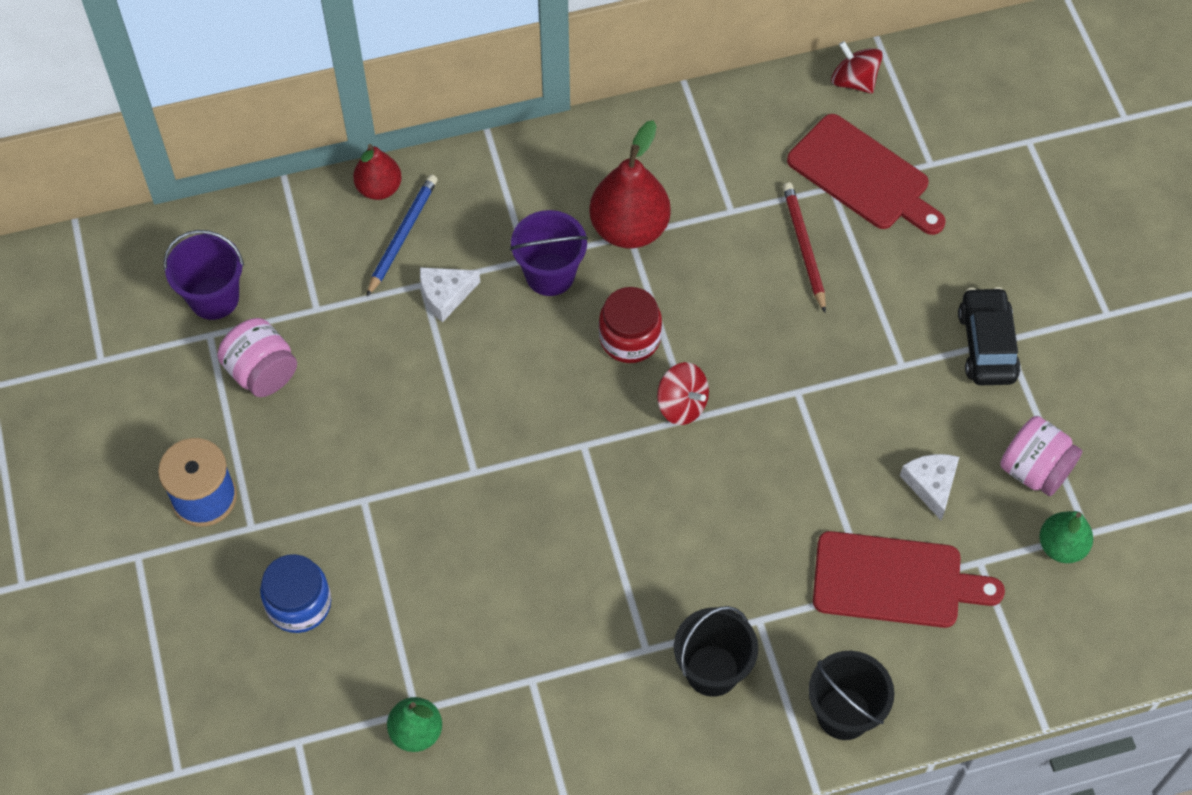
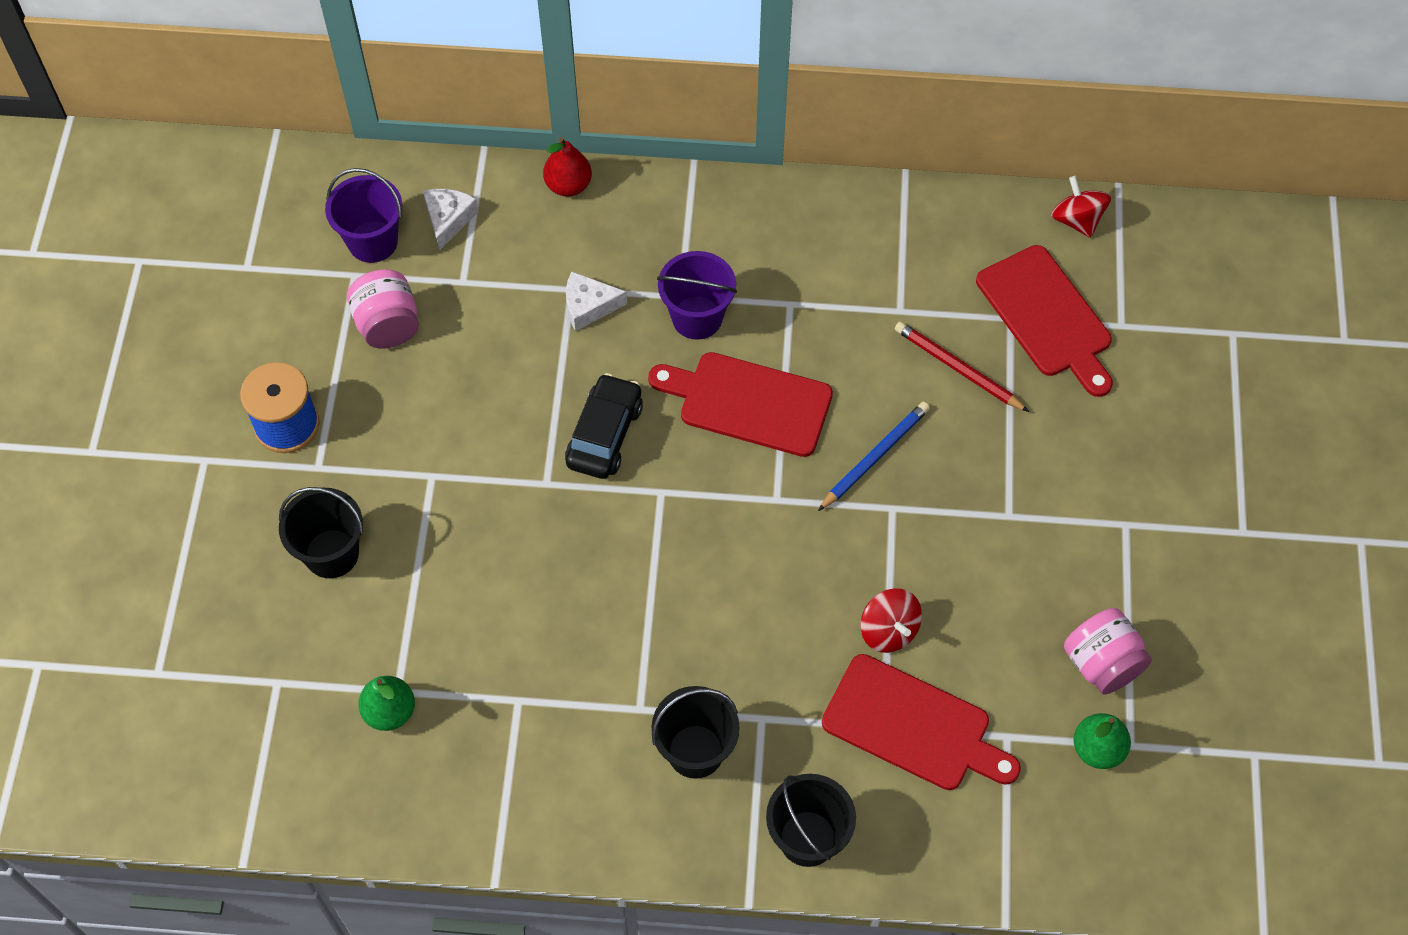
camera: 20 degrees right, 0 degrees up
blue jar [260,554,331,633] -> black bucket [279,487,364,578]
blue pencil [366,175,438,297] -> blue pencil moved to [818,402,930,511]
red pear [589,120,671,248] -> none
red jar [599,287,662,363] -> red cutting board [648,352,833,457]
red spinning top [657,362,709,425] -> red spinning top moved to [861,588,922,653]
red pencil [783,182,826,313] -> red pencil turned 60 degrees counterclockwise [895,321,1029,412]
white cheese [900,454,959,520] -> white cheese moved to [423,189,479,250]
black car [958,287,1021,385] -> black car moved to [565,373,643,479]

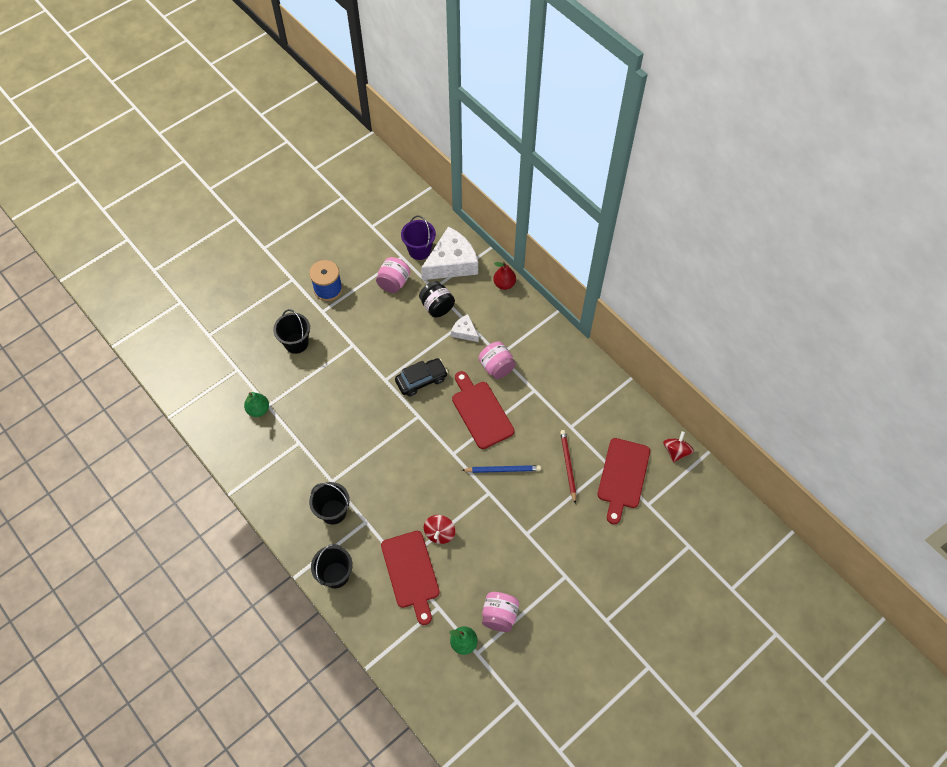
camera: 45 degrees right, 0 degrees up
white cheese [423,189,479,250] -> white cheese [421,226,478,280], size x2.07
purple bucket [657,251,737,340] -> pink jar [478,342,516,379]
none -> black jar [419,281,455,317]

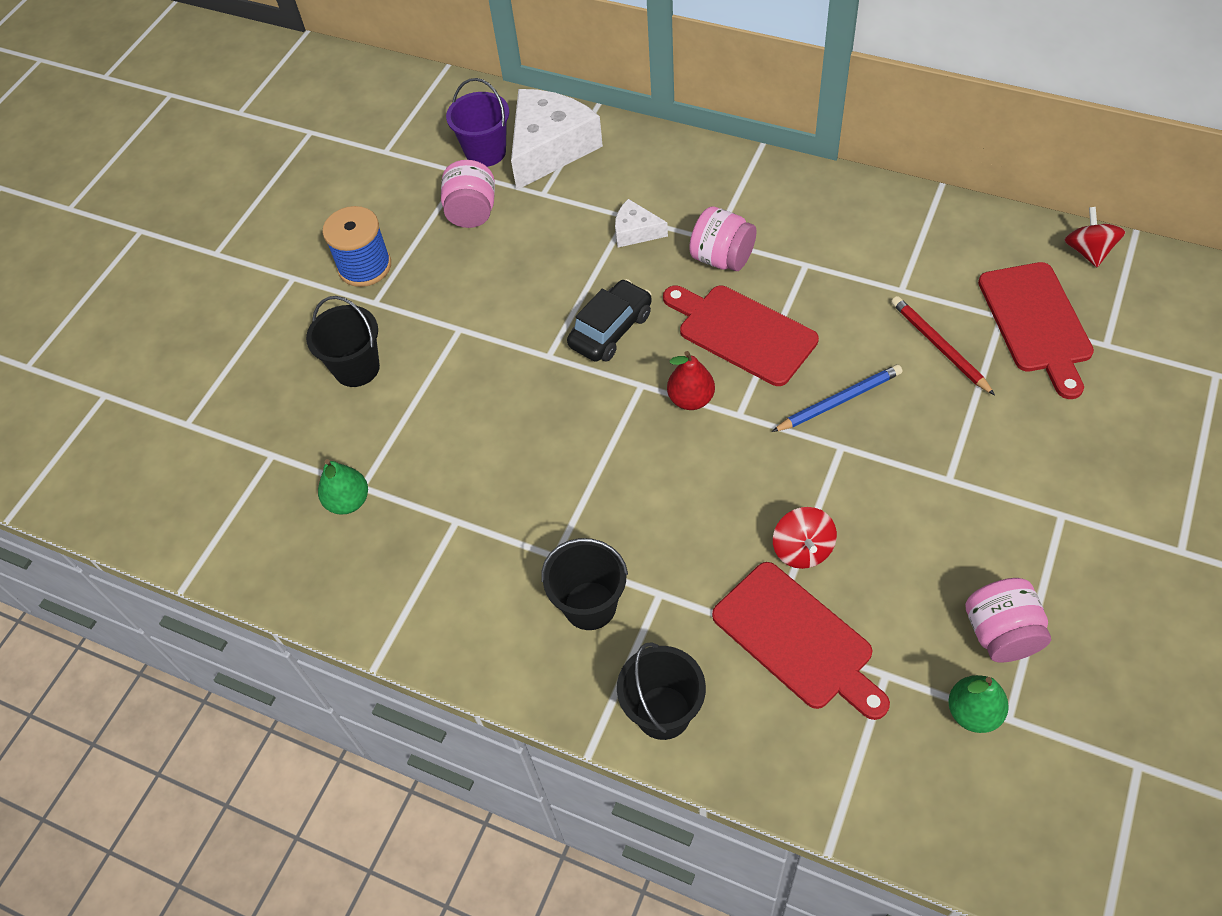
camera: 20 degrees left, 5 degrees down
black jar [419,281,455,317] -> none
red pear [493,262,516,290] -> red pear moved to [667,351,715,410]

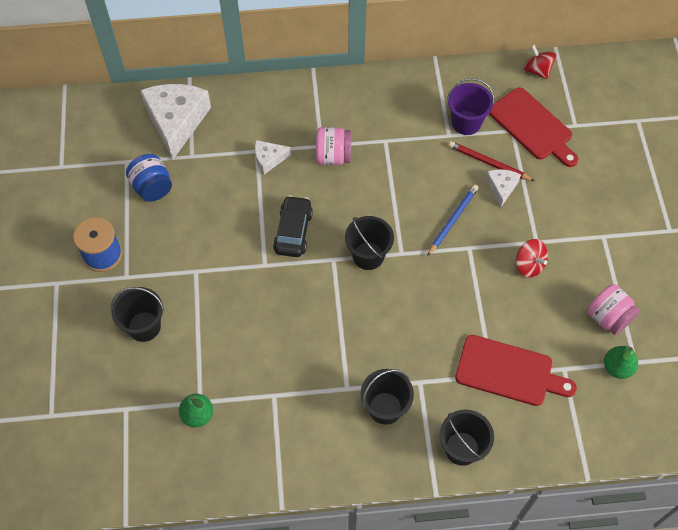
camera: 35 degrees left, 5 degrees up
pink jar [441,160,495,228] -> blue jar [126,154,172,202]
purple bucket [446,78,509,167] -> purple bucket moved to [447,78,494,135]
red cutting board [663,286,819,386] -> none
red pear [667,351,715,410] -> black bucket [345,216,394,270]
red spinning top [773,507,837,569] -> red spinning top moved to [516,239,548,277]
none -> white cheese [485,169,521,207]

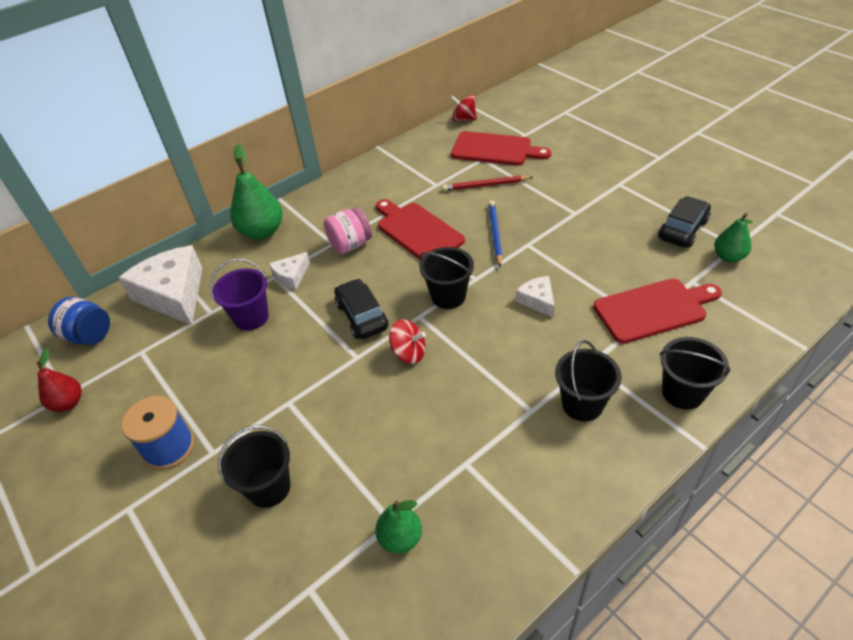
camera: 30 degrees left, 15 degrees down
blue jar [126,154,172,202] -> blue jar moved to [48,297,110,345]
purple bucket [447,78,494,135] -> purple bucket moved to [210,258,269,331]
white cheese [485,169,521,207] -> white cheese moved to [516,276,555,317]
red spinning top [516,239,548,277] -> red spinning top moved to [389,319,426,364]
pink jar [587,284,640,335] -> black car [658,196,711,248]
none -> red pear [37,348,82,412]
none -> green pear [231,144,283,240]
none -> red cutting board [376,199,465,260]

